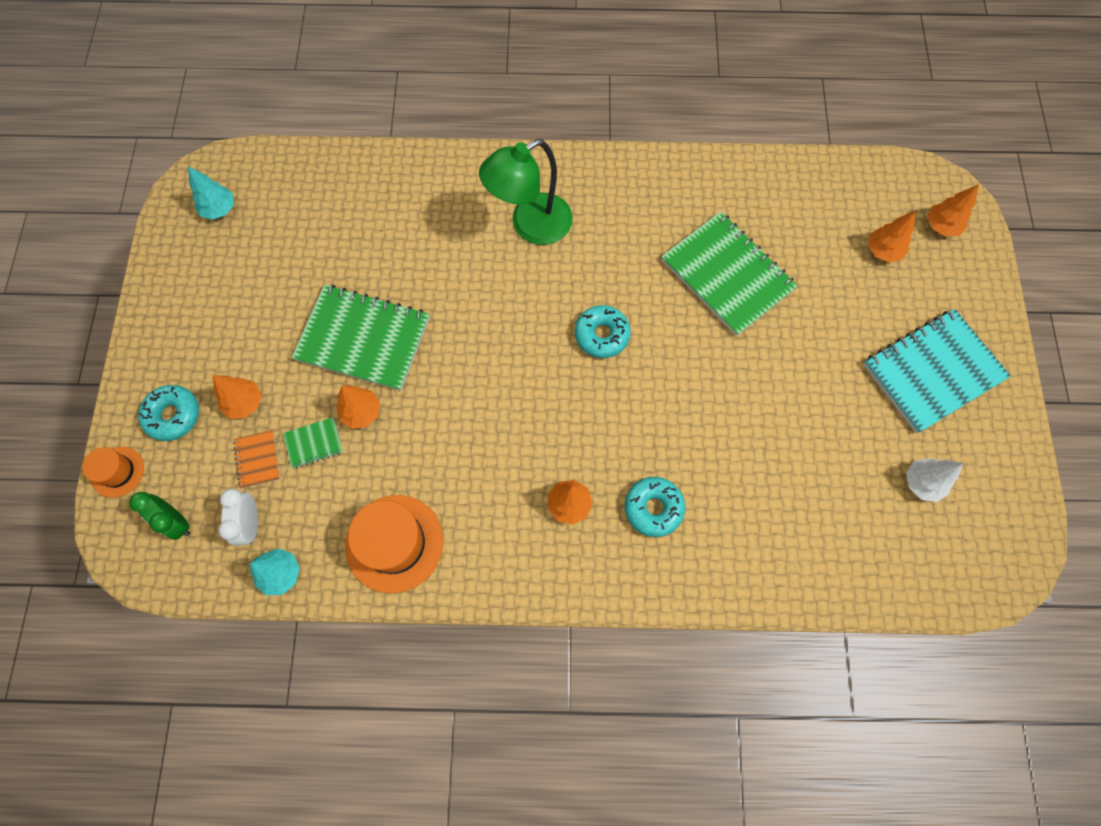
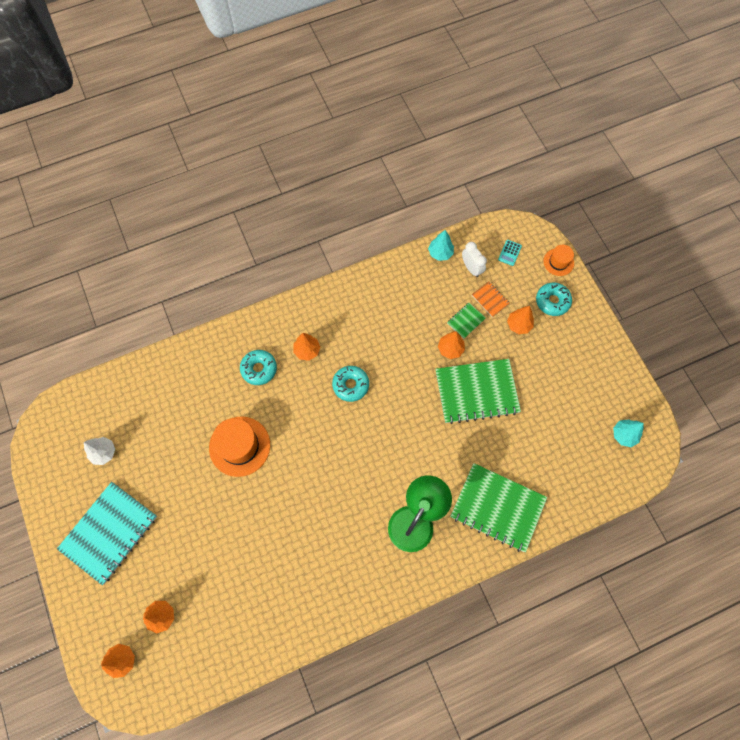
camera: 155 degrees right, 0 degrees up
green clock [129,492,190,540] -> turquoise calculator [498,240,522,266]
orange hat [345,495,443,593] -> orange hat moved to [209,416,270,477]
turquoise donut [575,305,631,358] -> turquoise donut moved to [332,366,369,402]
green notebook [661,212,798,336] -> green notebook moved to [450,463,547,553]

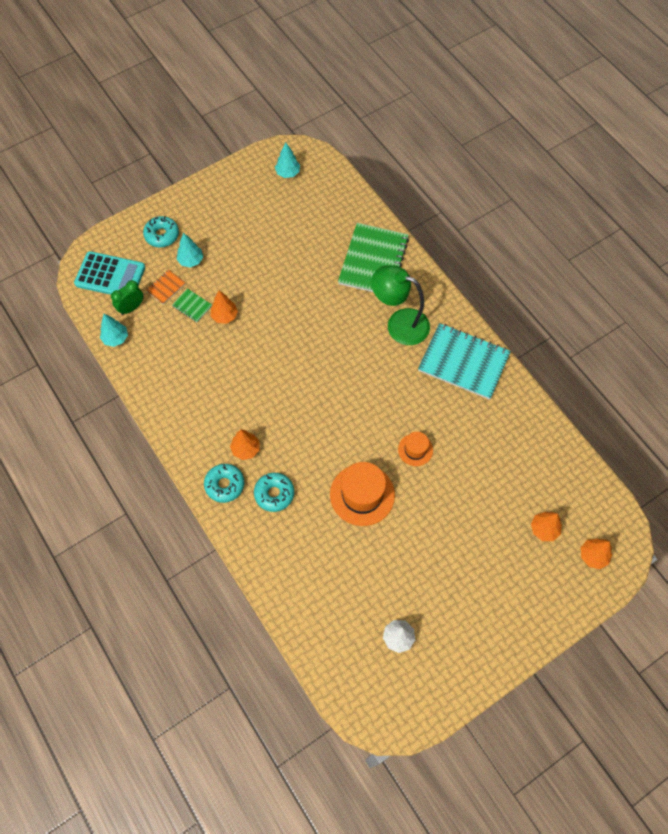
camera: 100 degrees left, 5 degrees down
turquoise notebook [57,482,157,585] -> turquoise notebook moved to [418,323,511,400]
turquoise donut [332,366,369,402] -> turquoise donut moved to [204,464,244,503]
green notebook [436,359,521,424] -> none
white clock [462,242,487,277] -> green clock [111,280,143,315]
turquoise calculator [498,240,522,266] -> turquoise calculator [74,251,145,295], size x2.36
orange tree [507,306,534,334] -> turquoise tree [177,233,203,268]
orange hat [543,245,574,276] -> orange hat moved to [398,432,433,466]

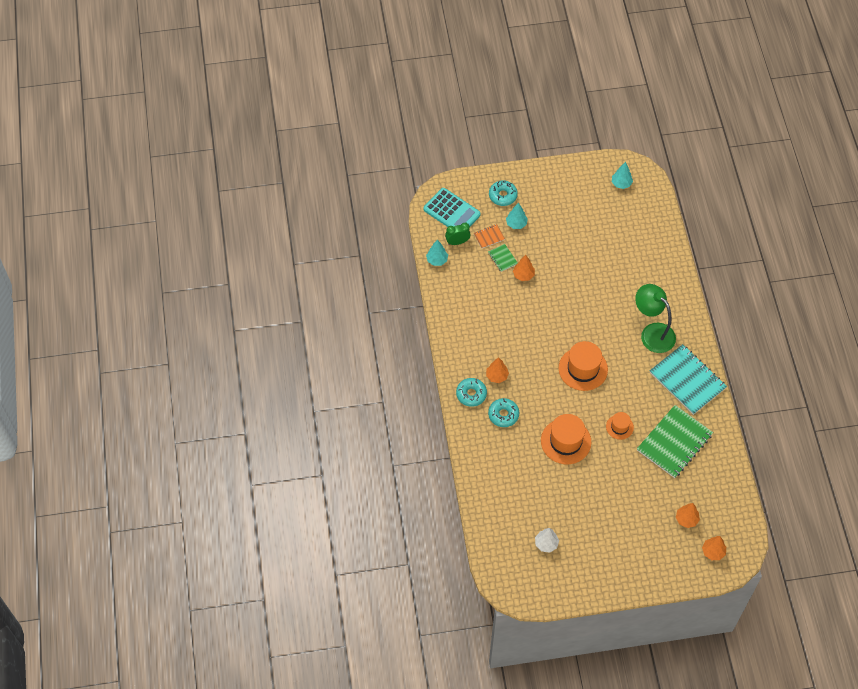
camera: 25 degrees right, 5 degrees down
green notebook [338,223,409,292] -> green notebook moved to [637,405,713,478]
none -> orange hat [559,341,608,391]

